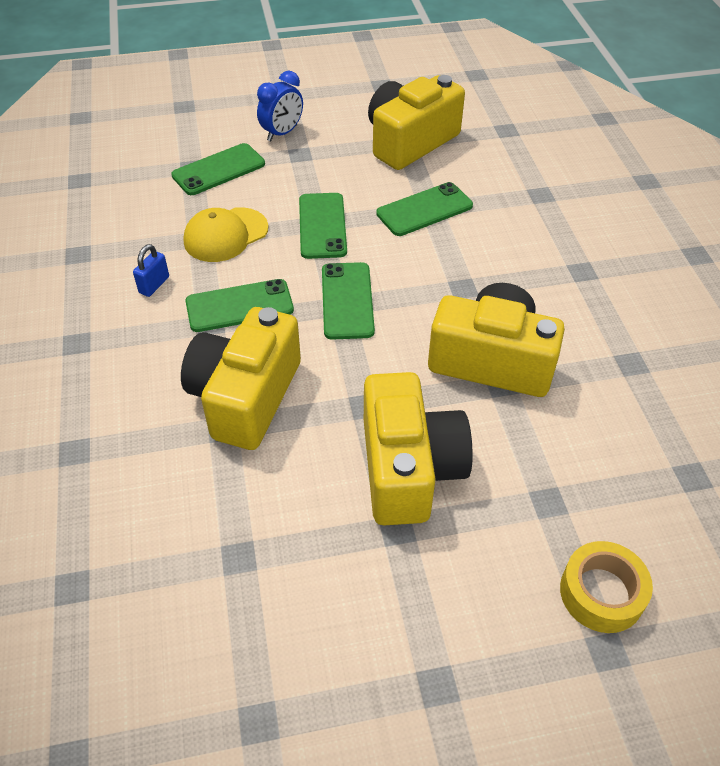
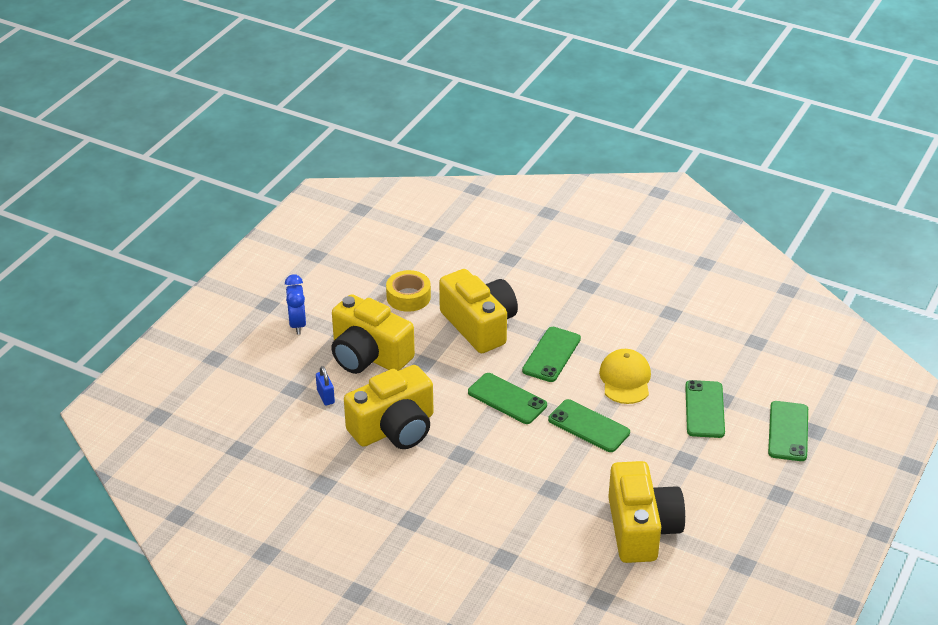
camera: 130 degrees right, 10 degrees down
blue padlock [133,244,169,297] -> blue padlock moved to [316,366,335,406]
blue clock [257,71,303,141] -> blue clock moved to [285,274,306,335]
green phone [376,182,473,236] -> green phone moved to [768,401,808,461]
yellow tape [560,541,653,633] -> yellow tape moved to [386,270,431,312]

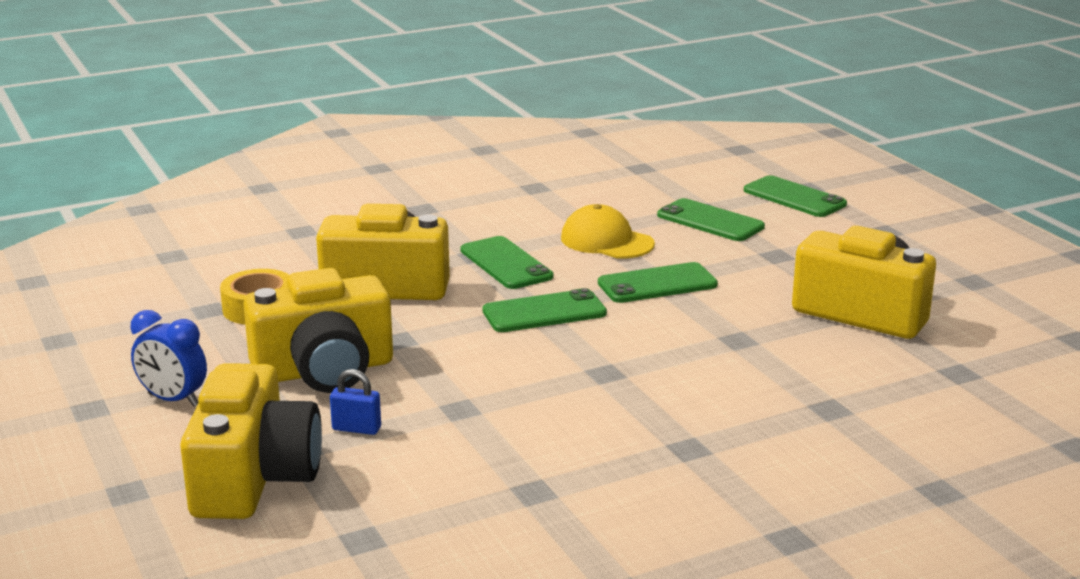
camera: 55 degrees left, 15 degrees down
yellow camera [344,365,434,449] -> yellow camera moved to [180,363,322,519]

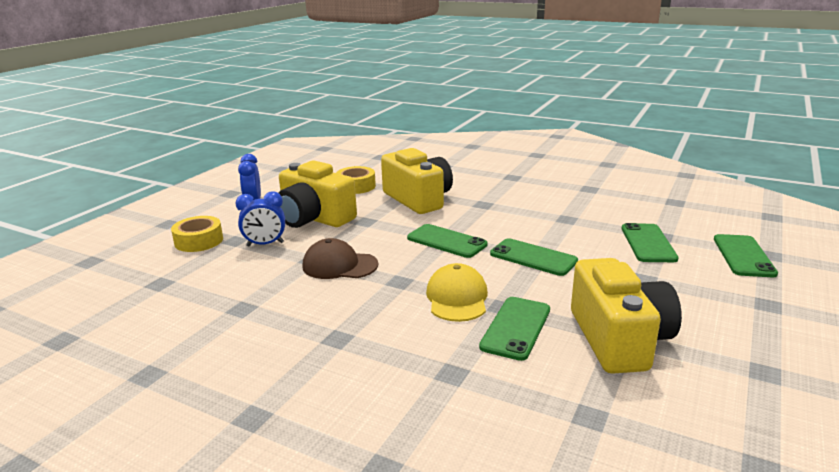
camera: 55 degrees right, 0 degrees up
yellow camera [180,363,322,519] -> yellow tape [171,216,223,252]
blue padlock [330,369,381,435] -> blue clock [235,191,285,247]
green phone [461,236,553,289] -> green phone moved to [479,297,550,361]
yellow cap [561,204,655,258] -> yellow cap moved to [426,263,488,322]
none -> brown cap [302,238,378,279]

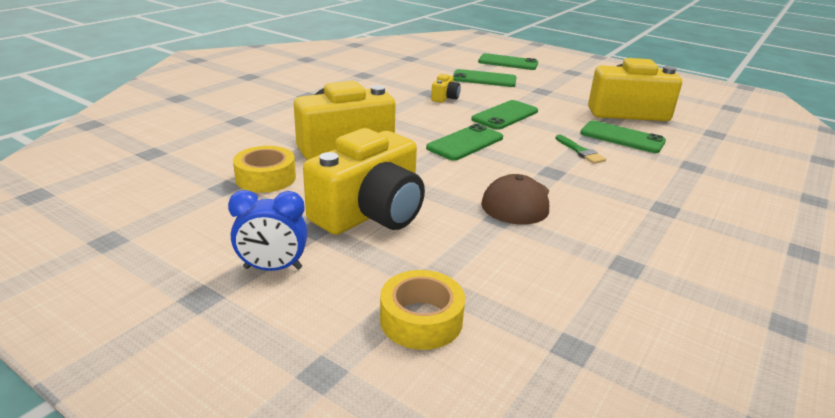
camera: 85 degrees left, 5 degrees up
blue clock [235,191,285,247] -> none
yellow cap [426,263,488,322] -> green brush [555,135,606,164]
none -> yellow camera [431,74,461,103]

